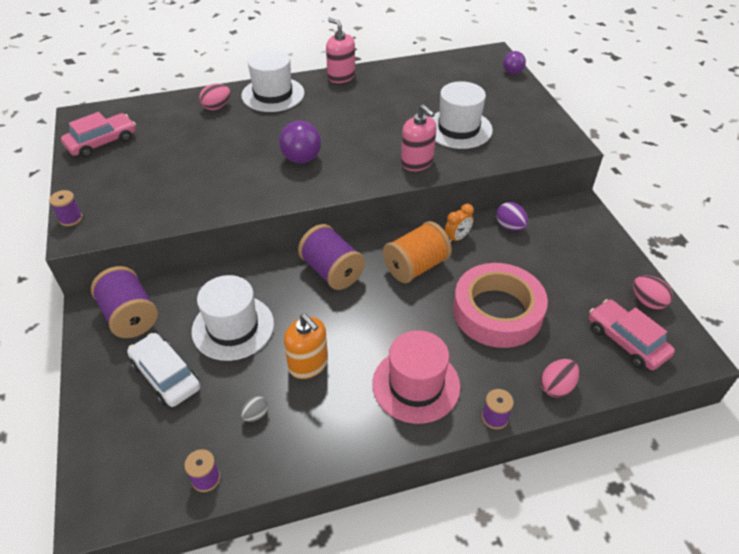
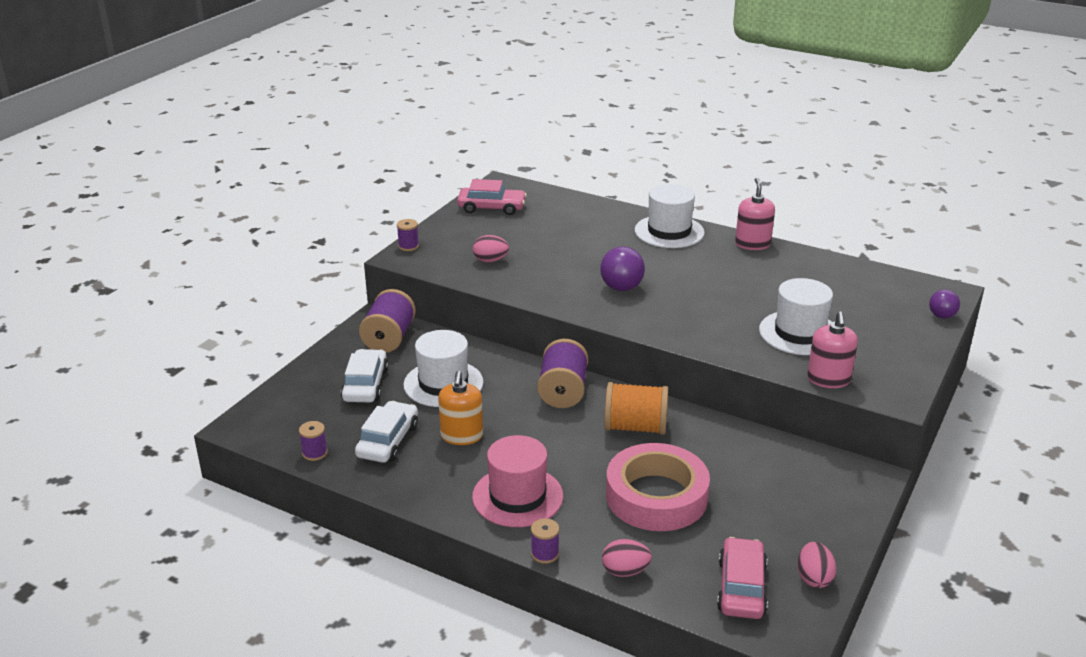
camera: 45 degrees right, 15 degrees down
pink egg [199,84,231,110] -> pink egg moved to [473,235,509,262]
grey egg [240,396,268,422] -> white car [355,401,418,463]
pink soap dispenser [401,104,437,171] -> pink soap dispenser moved to [807,311,858,388]
orange clock [445,204,474,243] -> none
purple egg [496,202,528,231] -> none

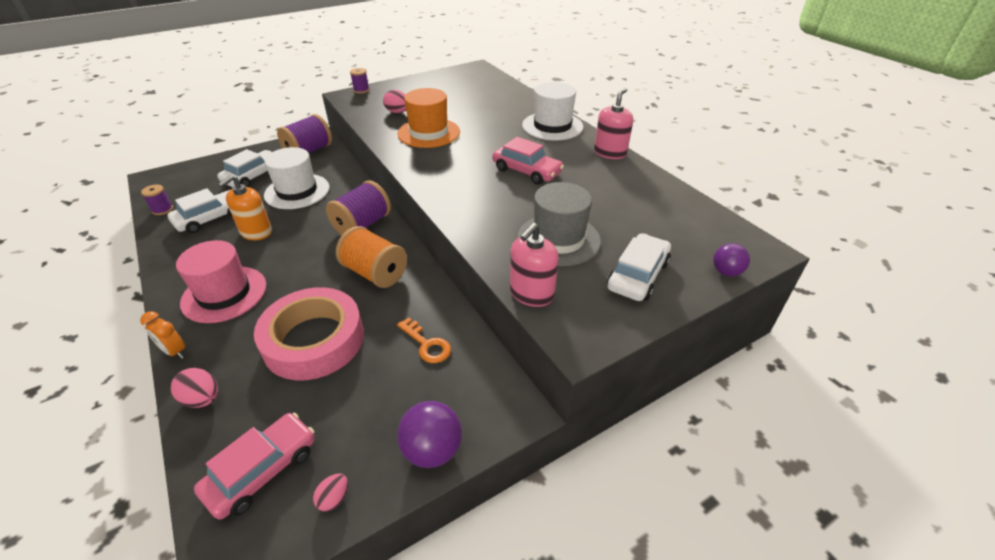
camera: 30 degrees right, 10 degrees up
pink car [457,179,527,215] -> pink car moved to [493,137,564,184]
purple spool [531,518,559,564] -> orange clock [140,311,185,359]
purple ball [600,247,645,291] -> purple ball moved to [397,401,462,468]
white hat [759,278,833,355] -> grey hat [517,182,601,266]
pink egg [798,542,836,588] -> pink egg [313,473,348,512], size x0.66
none -> orange key [397,317,451,363]
none -> orange hat [398,88,460,148]
none -> white car [607,234,671,301]

